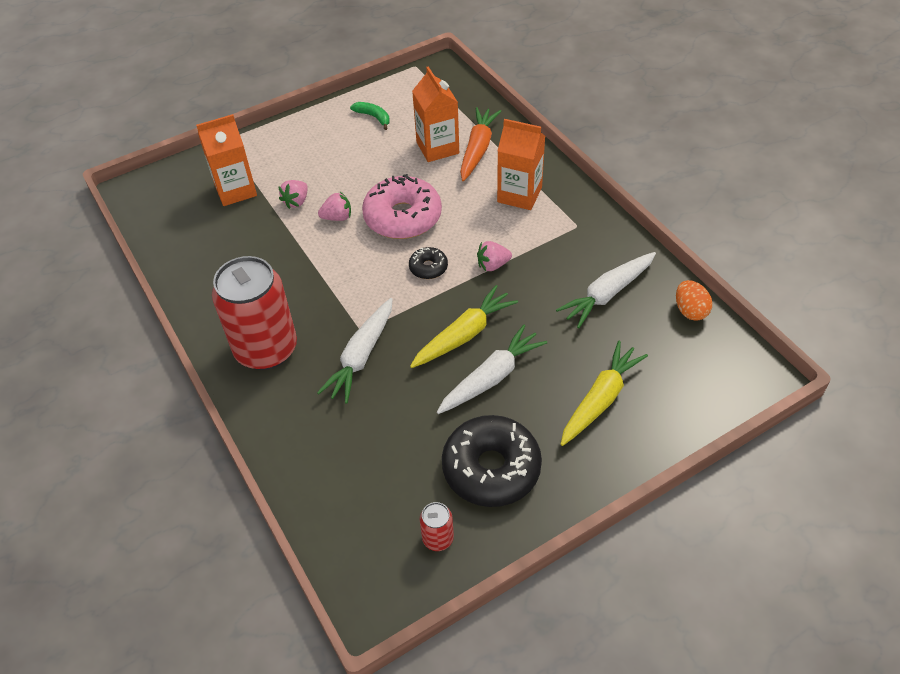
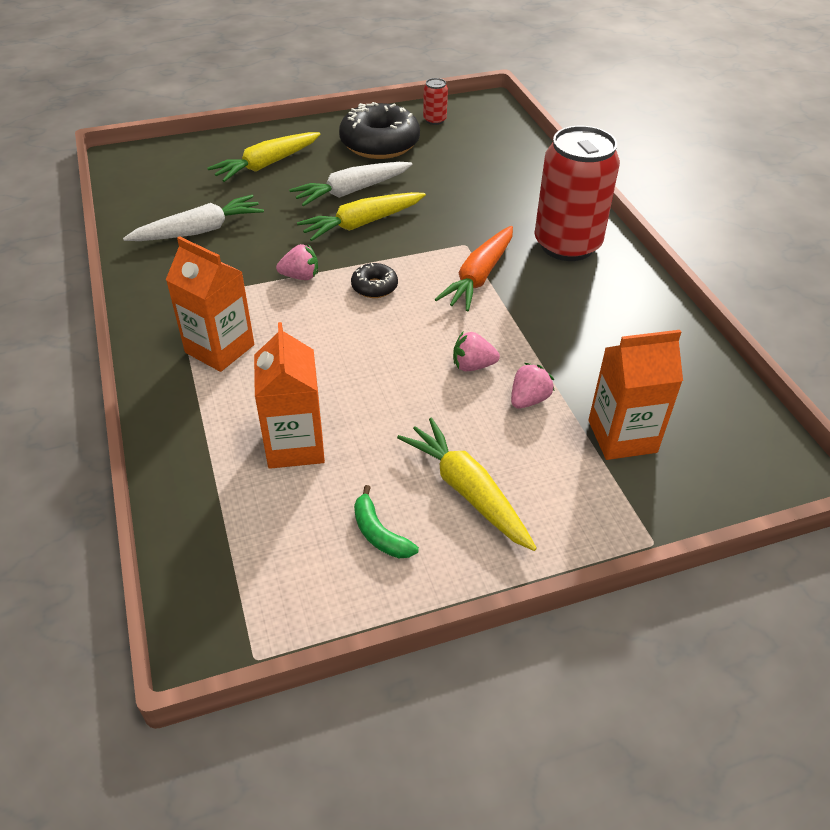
camera: 170 degrees left, 5 degrees down
white carrot [317,298,393,404] -> none
pink donut [362,174,442,239] -> none
orange carrot [460,107,501,181] -> orange carrot moved to [435,226,513,311]
orange egg [676,280,712,321] -> none
none -> yellow carrot [397,417,537,551]

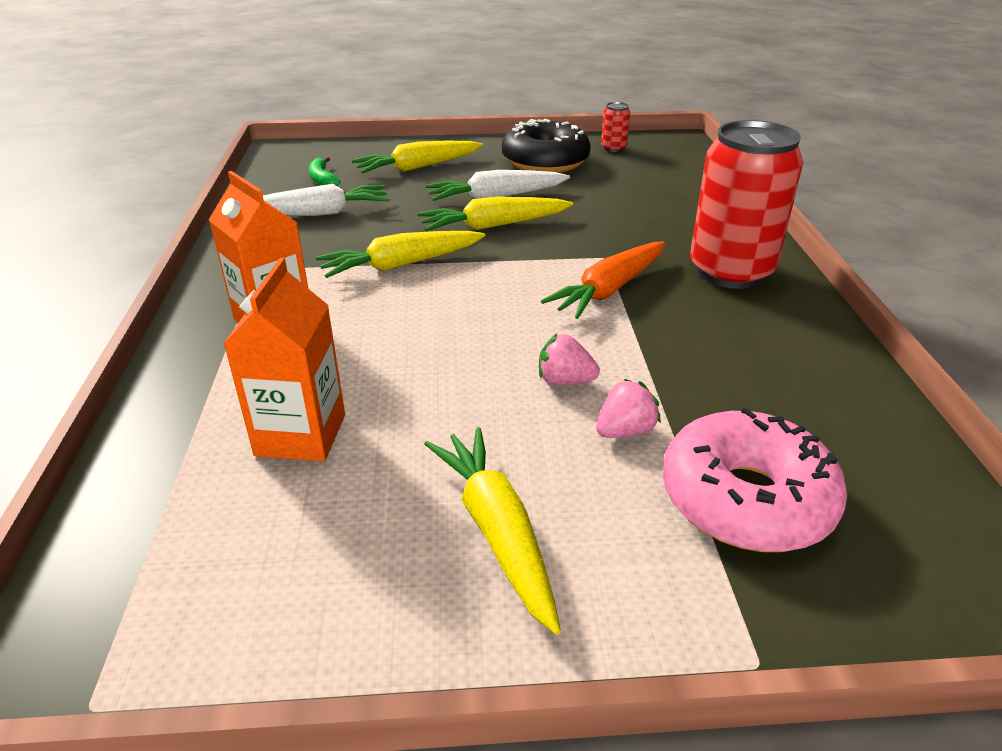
camera: 15 degrees right, 10 degrees down
pink strawberry [276,244,318,280] -> yellow carrot [315,231,485,278]
black donut [351,263,398,298] -> none
green banana [354,485,419,558] -> green banana moved to [309,157,340,186]
orange carton [588,330,683,460] -> pink donut [662,408,847,552]

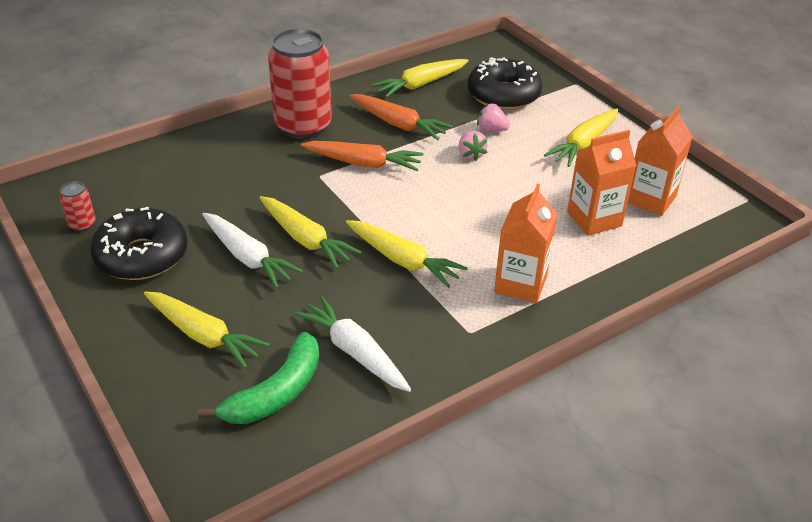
camera: 120 degrees left, 5 degrees up
green banana [309,157,340,186] -> green banana [198,332,319,424], size x1.81
pink donut [662,408,847,552] -> black donut [468,57,542,110]
none -> orange carrot [350,94,453,140]
none -> yellow carrot [371,59,468,98]
none -> orange carton [628,106,693,216]

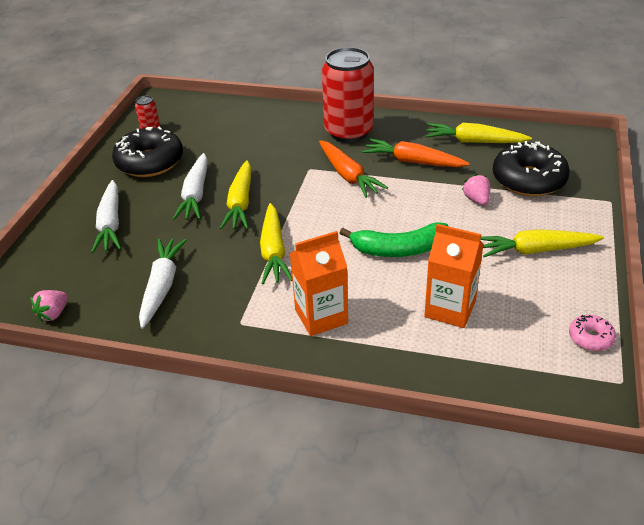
camera: 50 degrees right, 0 degrees up
yellow carrot [144,291,270,368] -> white carrot [91,180,121,253]
green banana [198,332,319,424] -> green banana moved to [340,222,448,257]
orange carrot [350,94,453,140] -> orange carrot turned 120 degrees clockwise [362,139,470,167]
pink strawberry [459,131,488,161] -> pink strawberry moved to [31,290,68,322]
orange carton [628,106,693,216] -> none
none -> pink donut [569,315,616,351]

